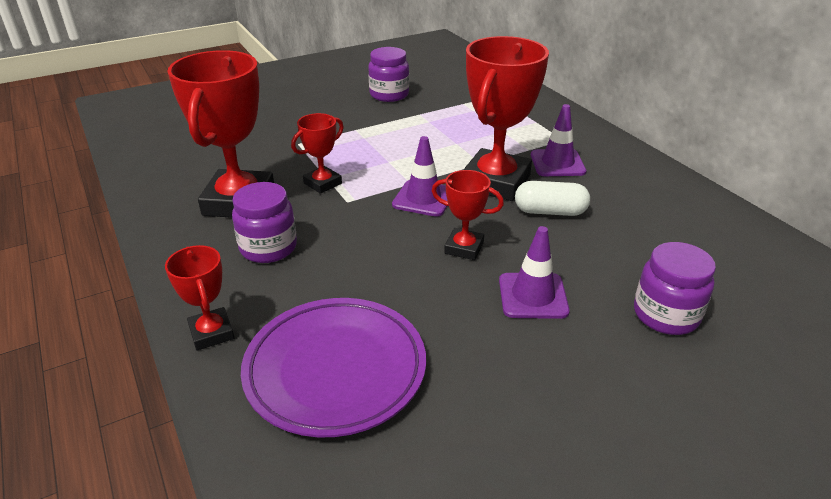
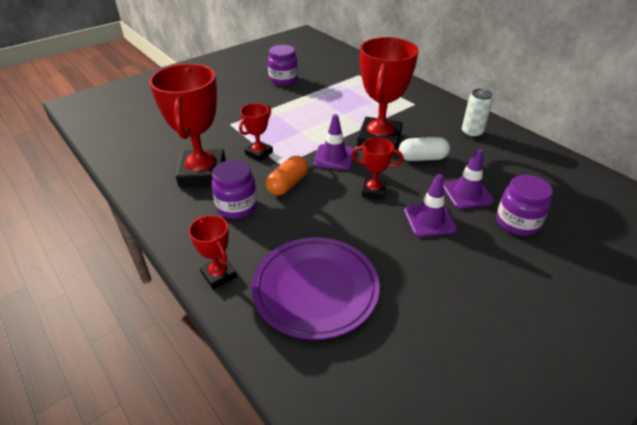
camera: 10 degrees left, 5 degrees up
purple traffic cone [531,104,586,176] -> purple traffic cone moved to [443,149,494,209]
none -> orange capsule [266,156,308,195]
none -> white can [462,89,493,138]

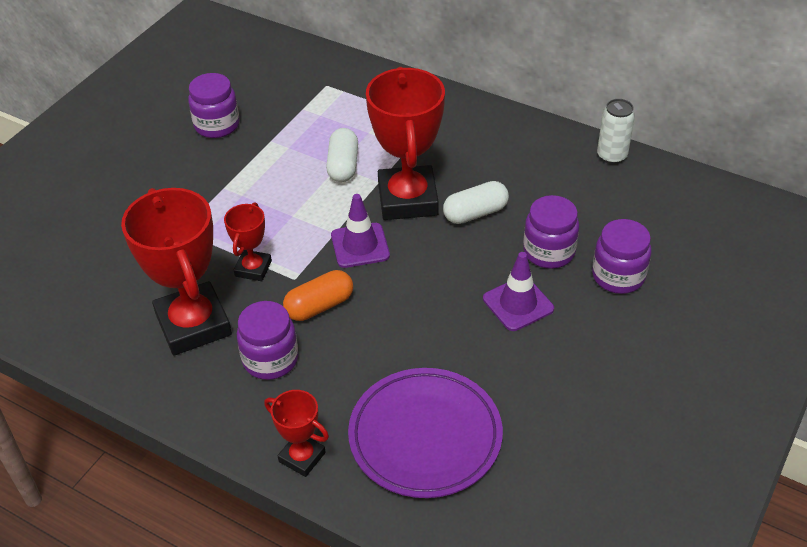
camera: 20 degrees left, 5 degrees up
orange capsule [266,156,308,195] -> orange capsule turned 45 degrees clockwise [283,270,353,321]
red trophy [351,137,404,199] -> none
purple traffic cone [443,149,494,209] -> purple jar [523,195,579,269]
white can [462,89,493,138] -> white can moved to [597,99,635,164]
none -> white capsule [326,128,358,182]

